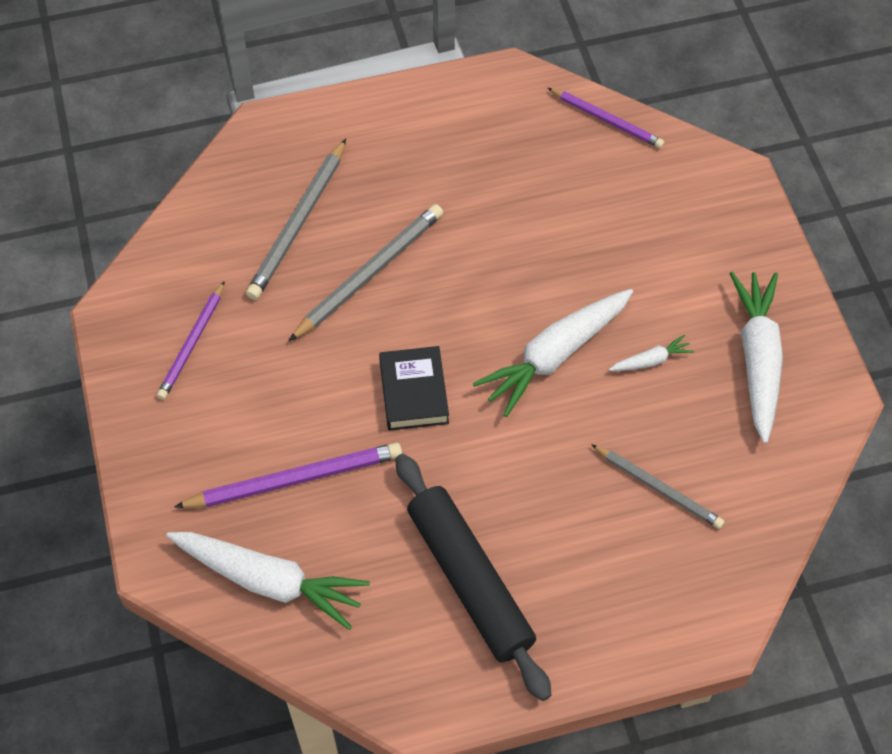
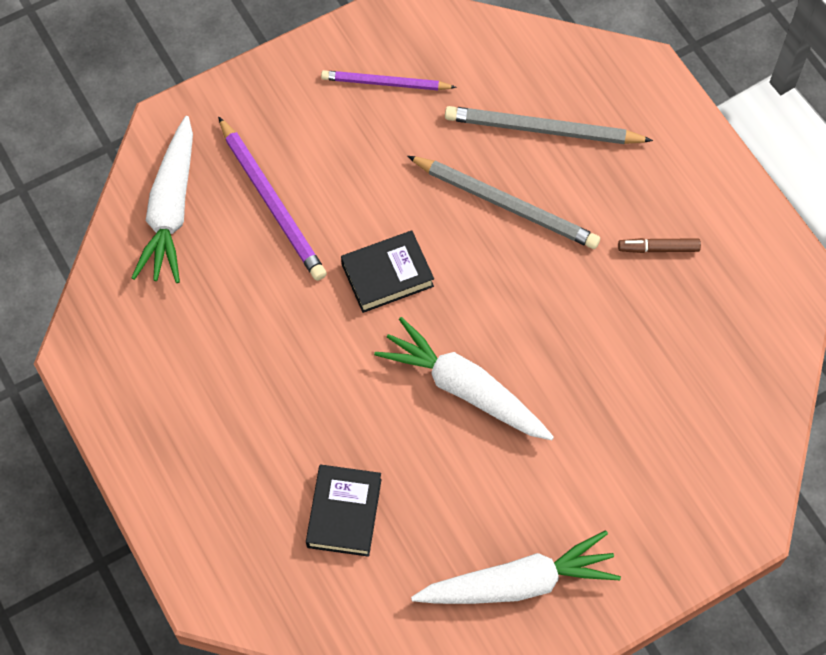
camera: 75 degrees right, 5 degrees up
black rolling pin [396,454,552,701] -> none
purple pencil [548,88,664,148] -> none
grey pencil [591,444,724,529] -> black book [306,464,382,557]
white carrot [609,335,694,371] -> none
none -> brown marker [618,238,701,253]

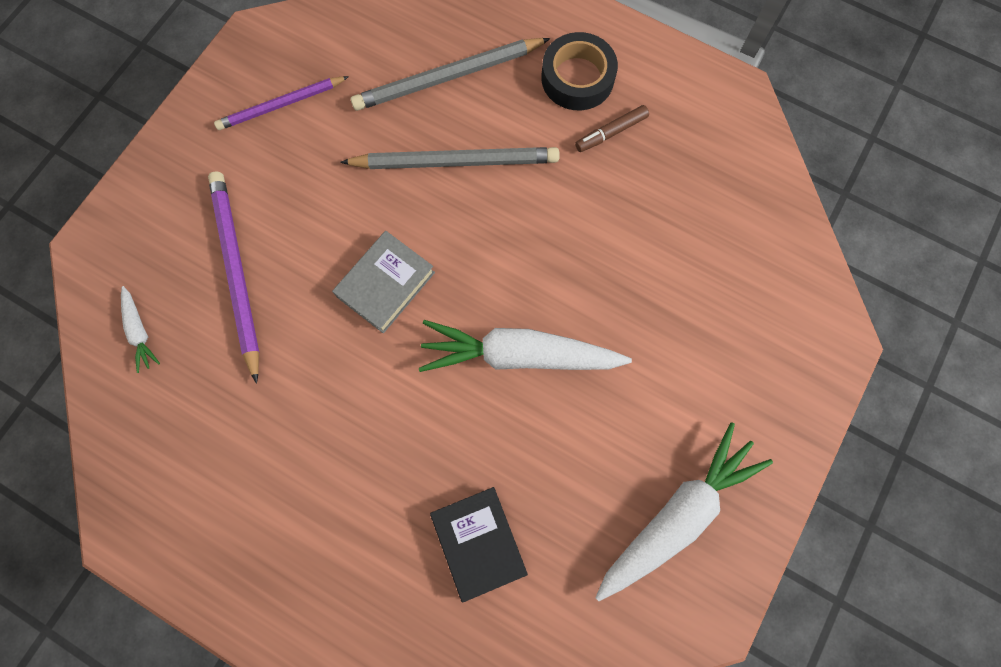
camera: 30 degrees left, 10 degrees up
white carrot [131,116,193,283] -> white carrot [121,286,160,373], size x0.45
purple pencil [218,116,327,281] -> purple pencil turned 135 degrees counterclockwise [208,171,259,384]
black book [341,231,434,313] -> grey book [332,231,435,333]
none -> black tape [541,32,618,110]

